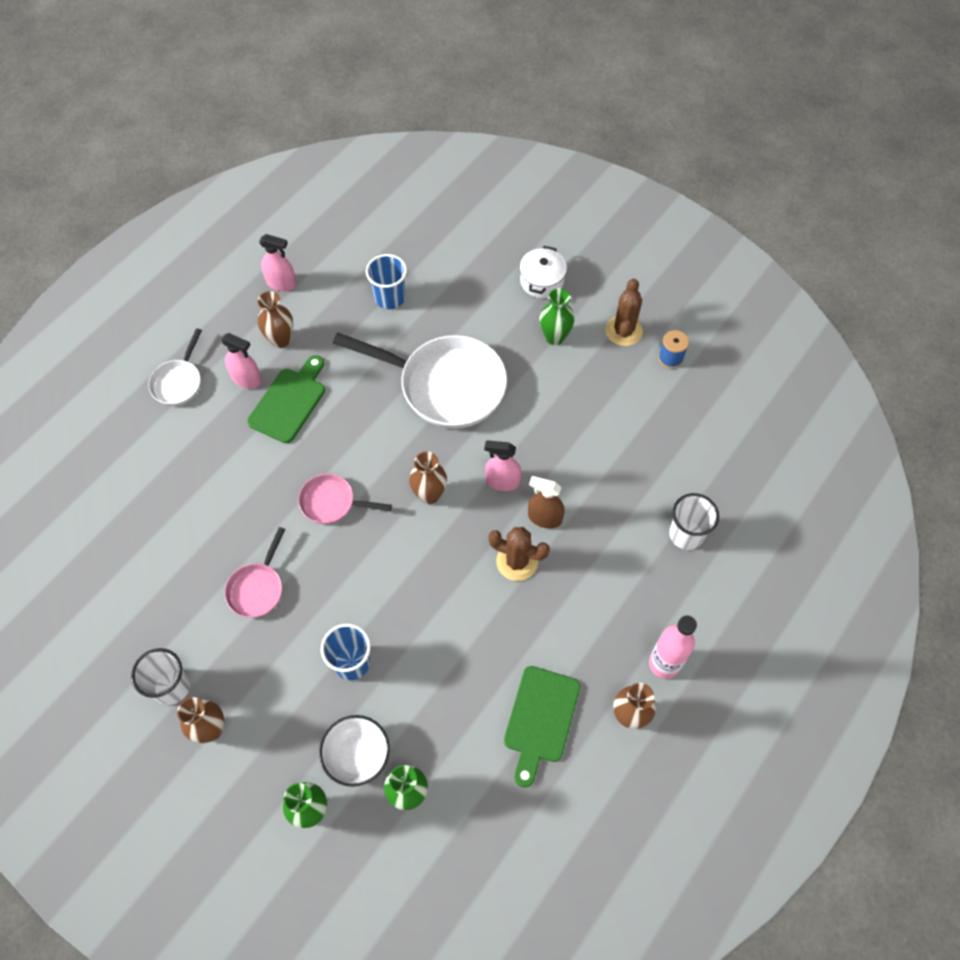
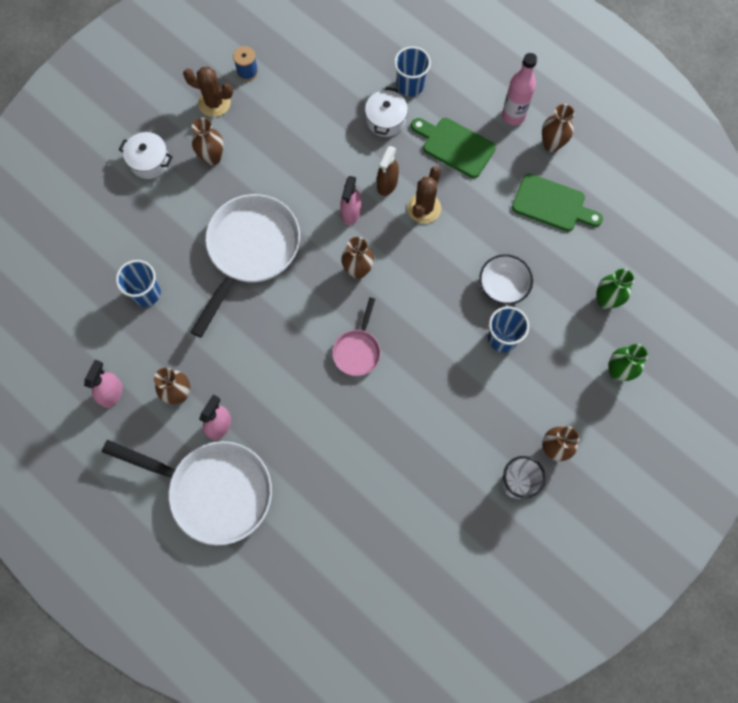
camera: 85 degrees left, 10 degrees up
white pan [148,328,202,406] -> white pan [102,440,272,545], size x2.02
pink pan [225,527,285,618] -> none
green cutting board [247,355,325,443] -> green cutting board moved to [411,118,496,178]
white bowl [319,715,390,787] -> white bowl moved to [479,254,533,305]
green vase [540,288,575,345] -> brown vase [192,118,224,165]
white cup [669,493,719,550] -> blue cup [394,46,431,97]
none -> white pot [365,87,408,137]

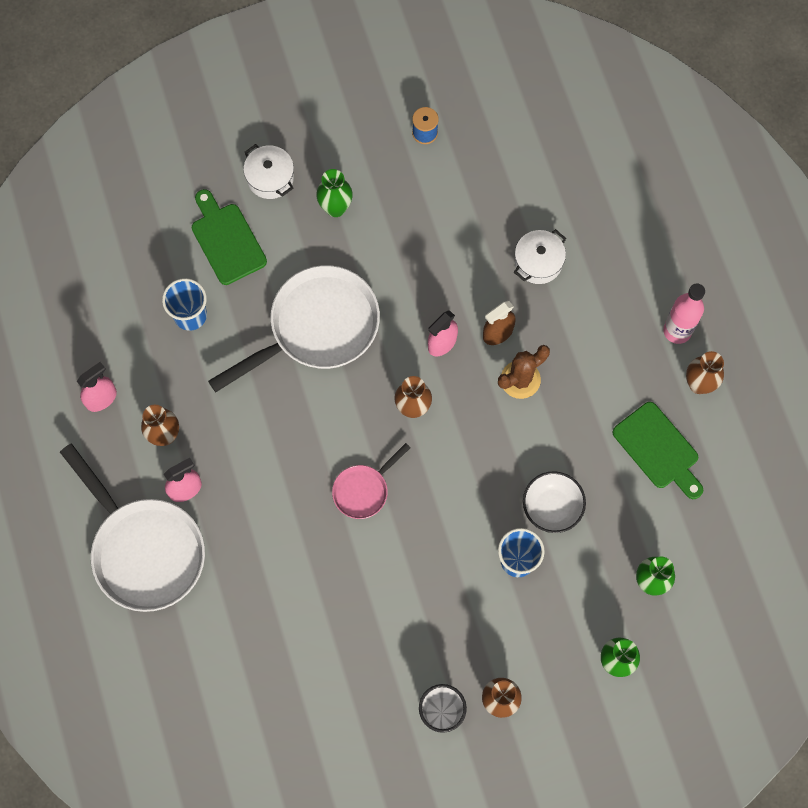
camera: 30 degrees right, 0 degrees up
brown cactus [183,66,233,117] -> none
brown vase [192,118,224,165] -> green vase [316,169,353,217]
blue cup [394,46,431,97] -> none
green cutting board [411,118,496,178] -> green cutting board moved to [192,189,267,285]

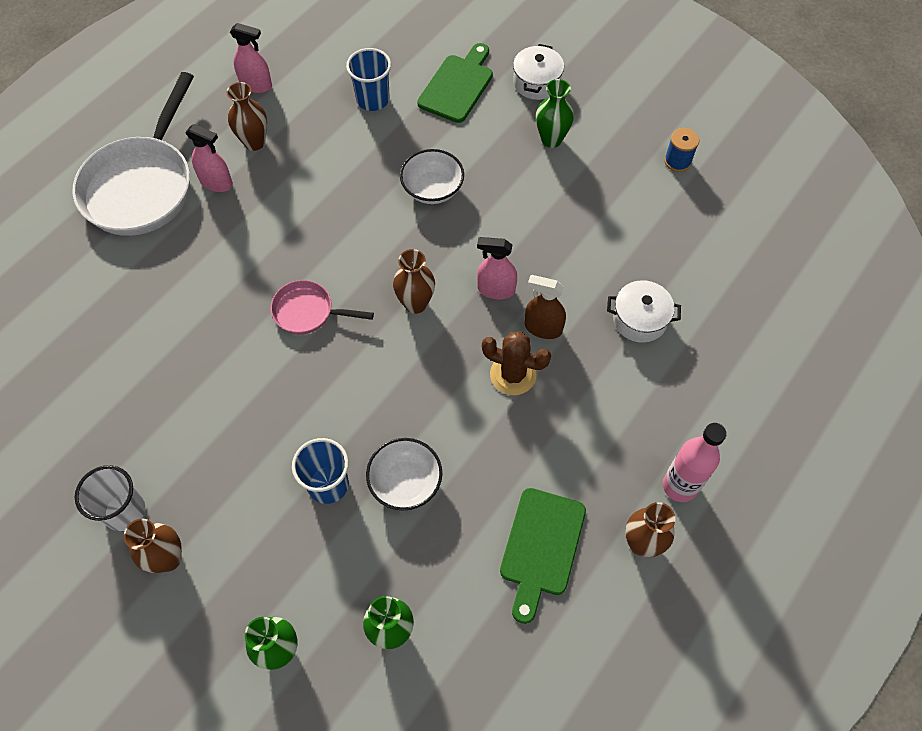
camera: 55 degrees right, 10 degrees down
white pan [208,265,380,392] -> white bowl [400,149,464,204]

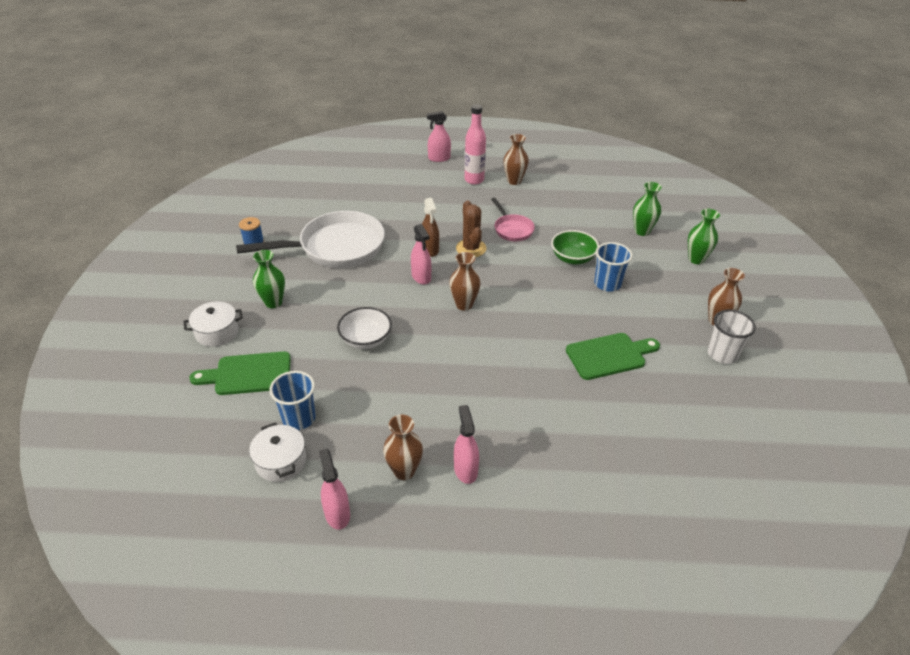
camera: 125 degrees left, 20 degrees down
white pan [72,72,194,236] -> white pan moved to [236,211,385,268]
pink pan [271,280,374,335] -> pink pan moved to [491,198,535,241]
white bowl [366,438,442,511] -> green bowl [551,230,599,264]
green cutting board [500,488,586,624] -> green cutting board moved to [566,333,660,380]
white pot [607,280,681,343] -> white pot moved to [249,422,306,482]
none -> pink spray bottle [427,111,451,162]

